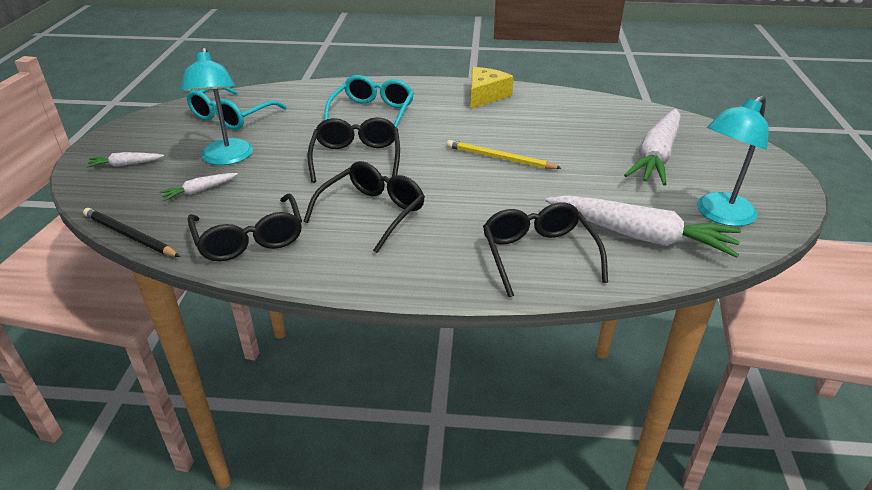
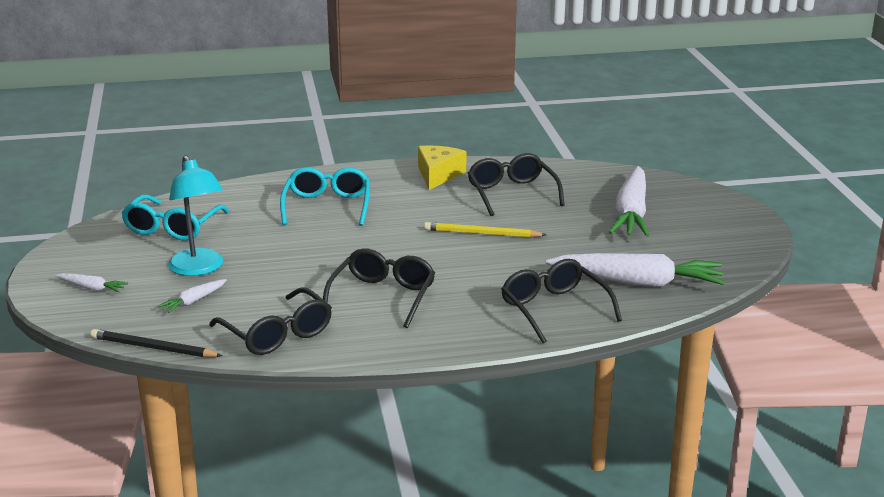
camera: 15 degrees left, 10 degrees down
white carrot [86,152,164,167] -> white carrot turned 135 degrees counterclockwise [55,273,128,292]
black glasses [307,117,400,183] -> black glasses moved to [468,153,565,216]
turquoise lamp [697,95,769,226] -> none

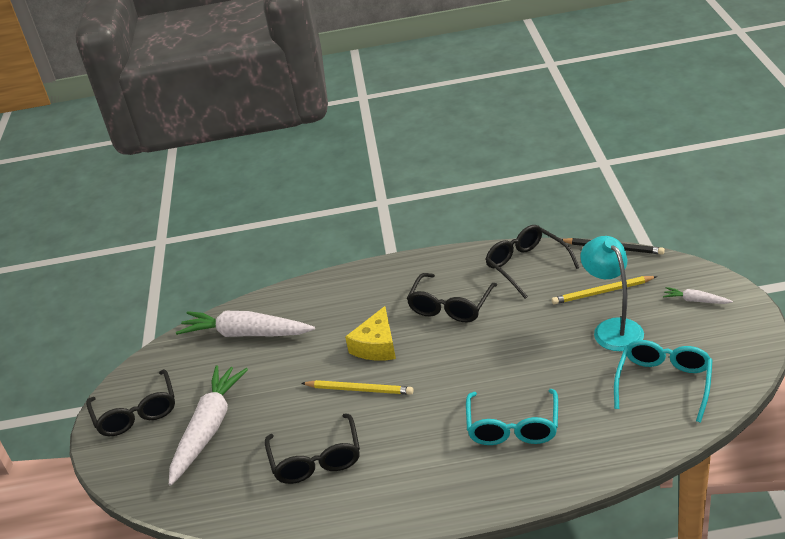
camera: 170 degrees left, 10 degrees up
white carrot [157,279,227,313] -> yellow pencil [552,276,657,305]
yellow cheese [418,146,466,190] -> yellow cheese moved to [345,306,396,360]
black glasses [501,259,622,343] -> black glasses moved to [86,369,175,436]

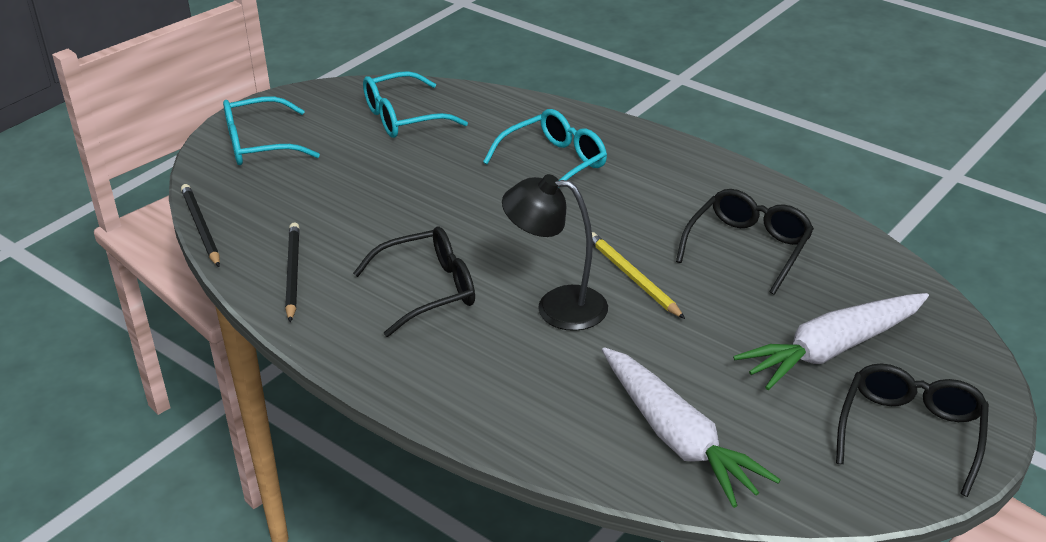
camera: 140 degrees left, 0 degrees up
yellow cheese [345,306,396,360] -> black lamp [502,174,608,331]
black glasses [485,225,580,299] -> black pencil [285,222,300,322]
yellow pencil [552,276,657,305] -> none
turquoise lamp [580,236,644,351] -> none
white carrot [663,287,733,304] -> turquoise glasses [223,96,320,165]

